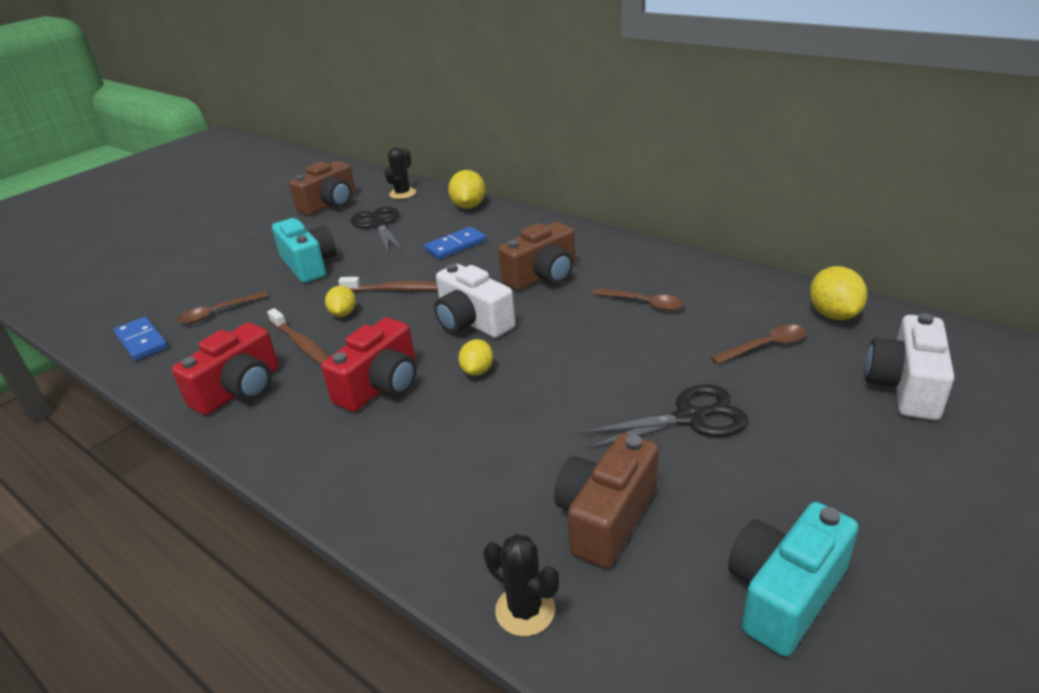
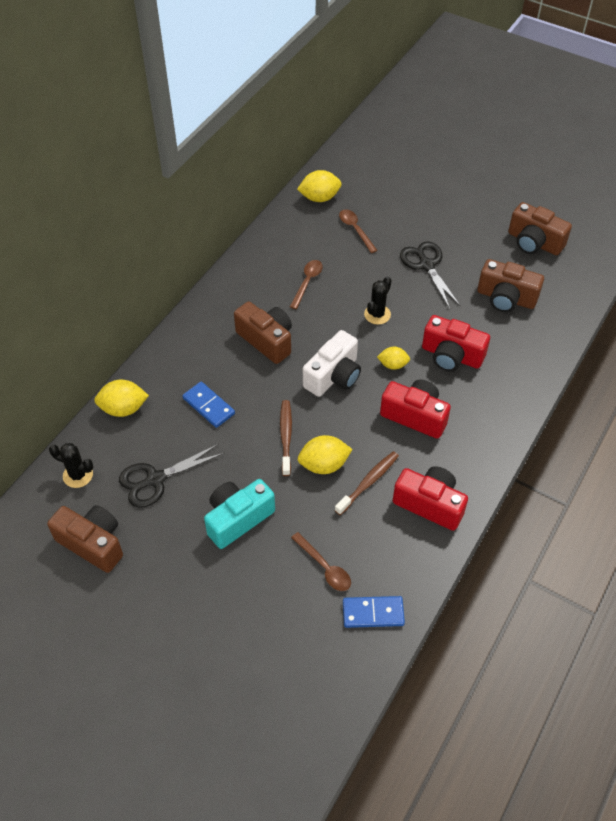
camera: 100 degrees left, 20 degrees up
blue domino [114,317,168,361] -> blue domino turned 45 degrees clockwise [343,596,405,628]
yellow lemon [325,286,356,317] -> yellow lemon [298,435,353,474], size x1.56
black cactus [484,534,559,636] -> black cactus moved to [364,276,391,325]
turquoise camera [728,502,858,657] -> brown camera [508,202,572,255]
white camera [866,313,954,420] -> none
none -> red camera [422,315,490,372]

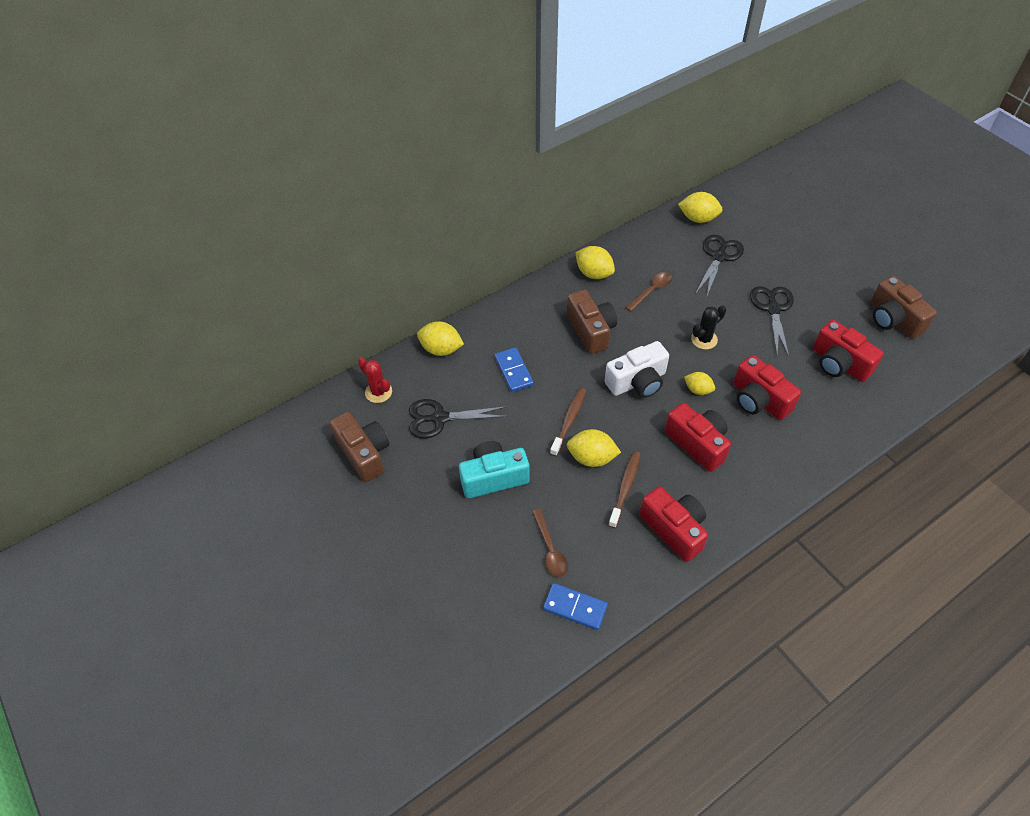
camera: 25 degrees right, 0 degrees up
black cactus [49,443,93,488] -> red cactus [358,357,392,403]
brown toothbrush [335,451,399,515] -> brown toothbrush turned 45 degrees counterclockwise [608,451,641,528]
brown spoon [339,209,378,253] -> black scissors [696,235,744,298]
brown camera [477,259,544,312] -> red camera [813,320,884,382]
none -> yellow lemon [575,246,615,279]

